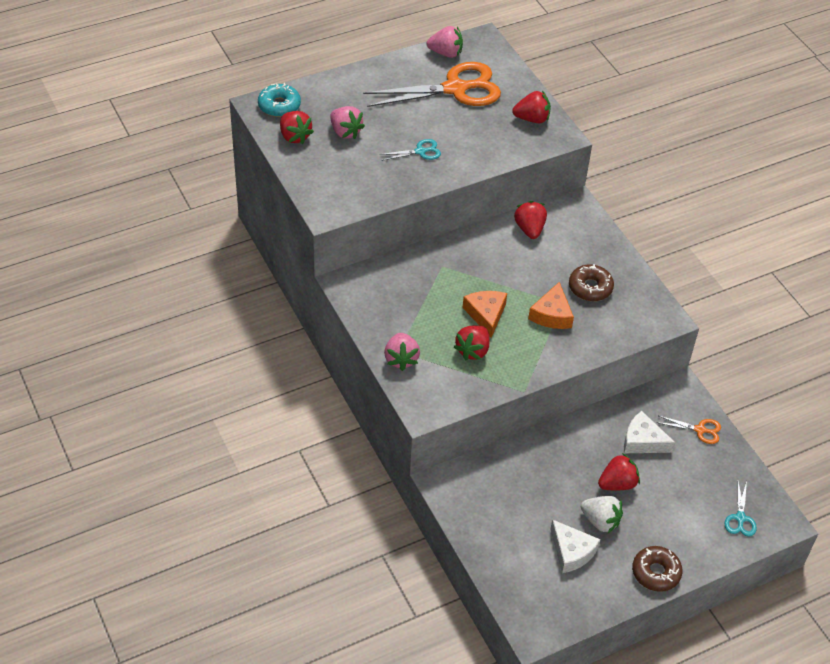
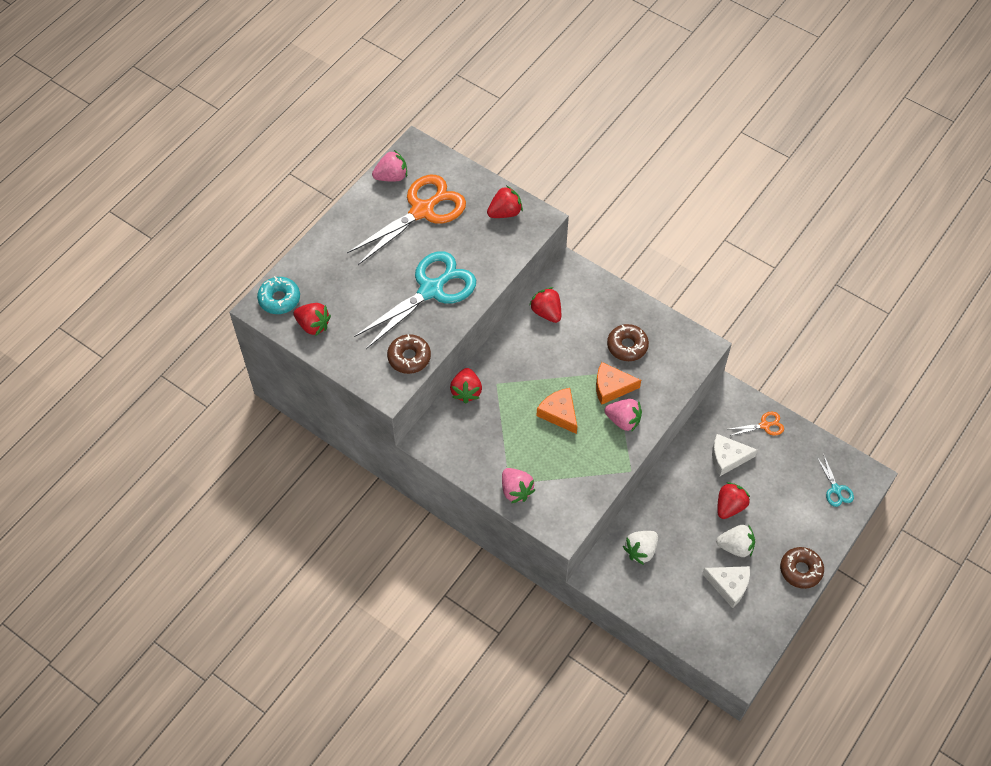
camera: 25 degrees left, 10 degrees up
pink strawberry [330,106,365,139] -> pink strawberry moved to [604,399,642,432]
turquoise scissors [379,139,441,161] -> turquoise scissors [354,251,476,349], size x2.31
red strawberry [454,325,490,360] -> red strawberry moved to [450,368,482,403]
orange cheese [528,282,574,329] -> orange cheese turned 105 degrees clockwise [596,362,641,405]
none -> brown donut [387,334,431,374]
none -> white strawberry [623,531,658,565]

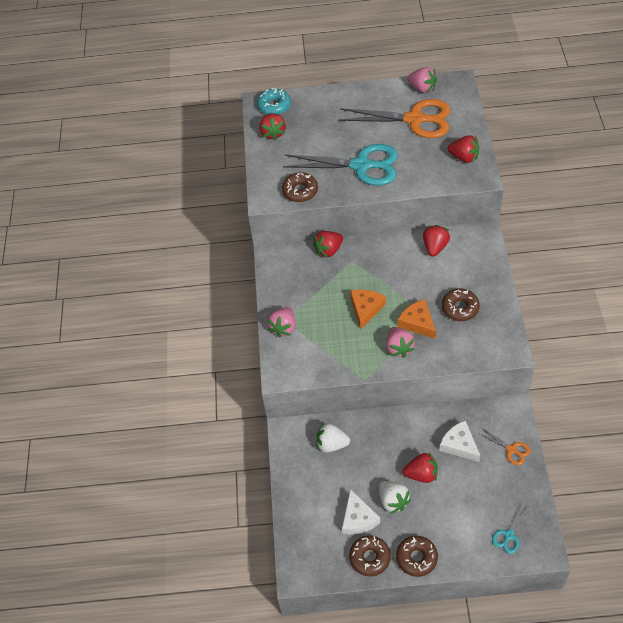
camera: 55 degrees right, 5 degrees down
none -> brown donut [349,536,391,576]

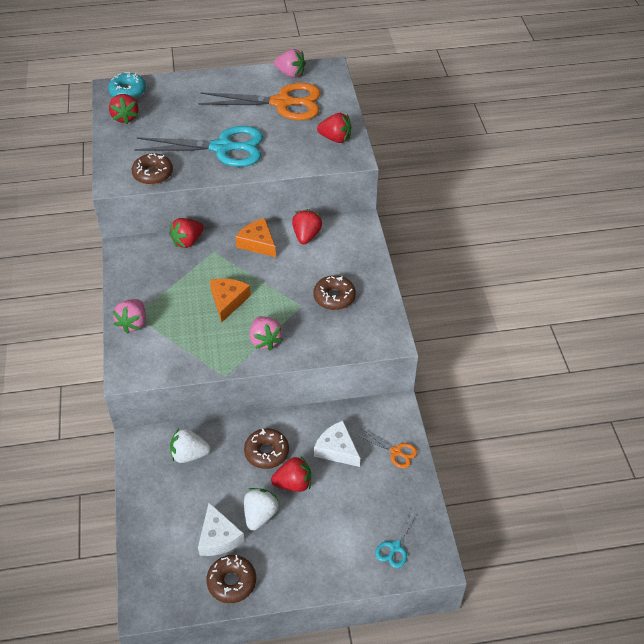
camera: 10 degrees left, 5 degrees down
white strawberry [379,481,411,514] -> white strawberry turned 120 degrees counterclockwise [244,488,279,531]
brown donut [396,536,438,577] -> brown donut moved to [244,428,289,469]
orange cheese [398,299,436,339] -> orange cheese moved to [235,218,276,257]

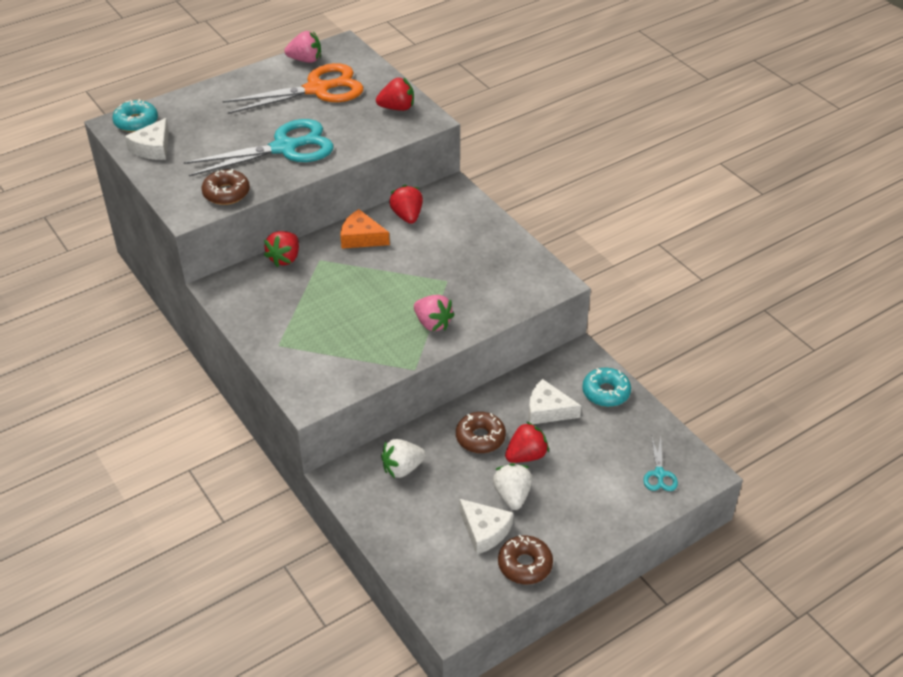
camera: 25 degrees left, 5 degrees down
red strawberry [109,94,139,124] -> white cheese [125,118,169,160]
pink strawberry [113,299,146,334] -> none
orange cheese [210,279,251,322] -> none
brown donut [313,275,356,310] -> none
orange scissors [358,429,417,468] -> turquoise donut [582,368,631,407]

